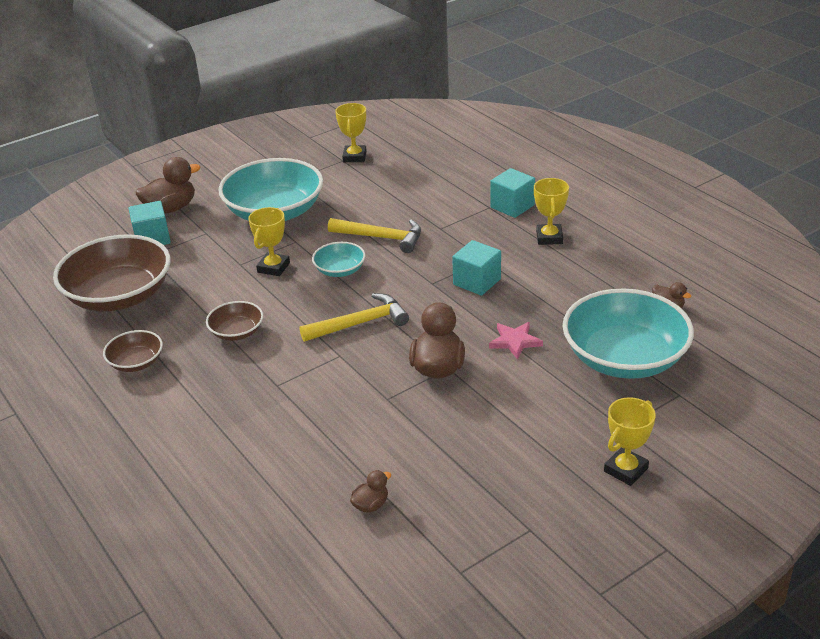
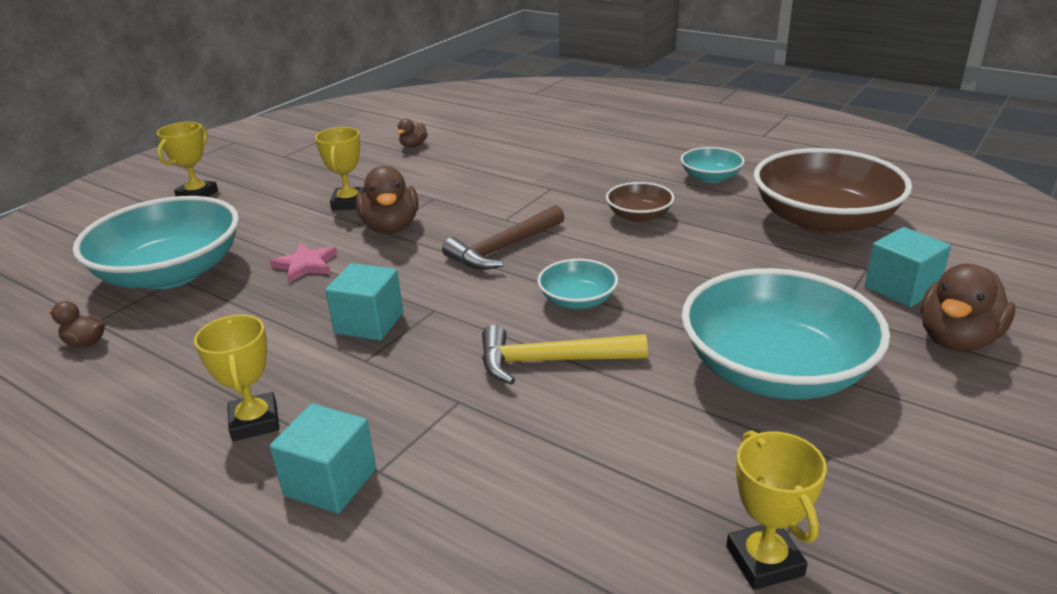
camera: 160 degrees right, 5 degrees down
brown bowl [103,330,163,372] -> turquoise bowl [680,147,745,183]
yellow trophy [248,207,290,276] -> yellow trophy moved to [315,127,365,210]
yellow hammer [299,293,409,342] -> brown hammer [442,205,565,270]

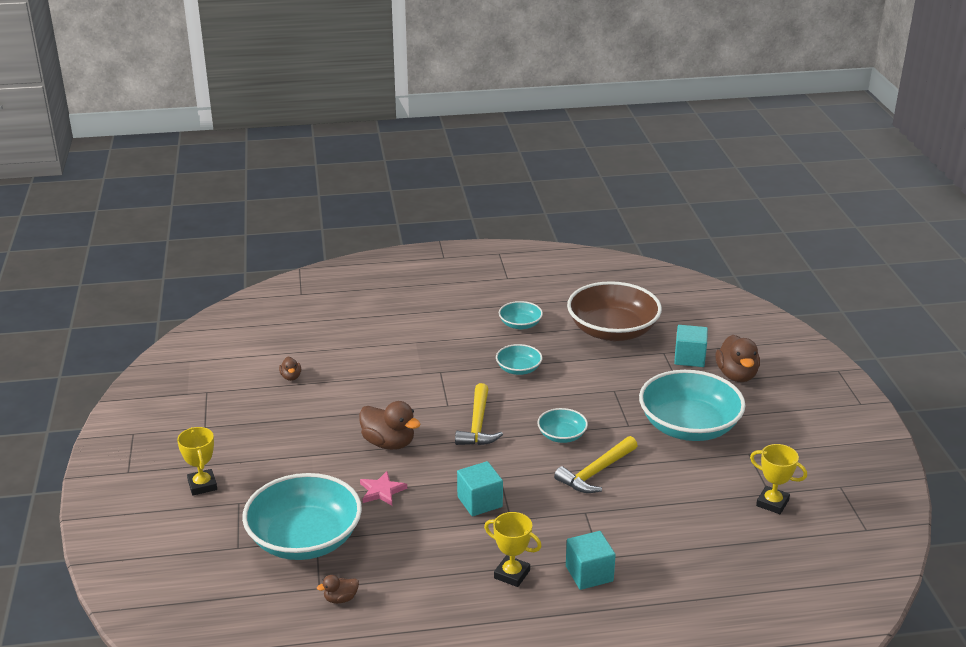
camera: 45 degrees left, 0 degrees up
yellow trophy [315,127,365,210] -> none
brown hammer [442,205,565,270] -> yellow hammer [455,383,503,445]
brown bowl [606,182,675,222] -> turquoise bowl [496,344,542,375]

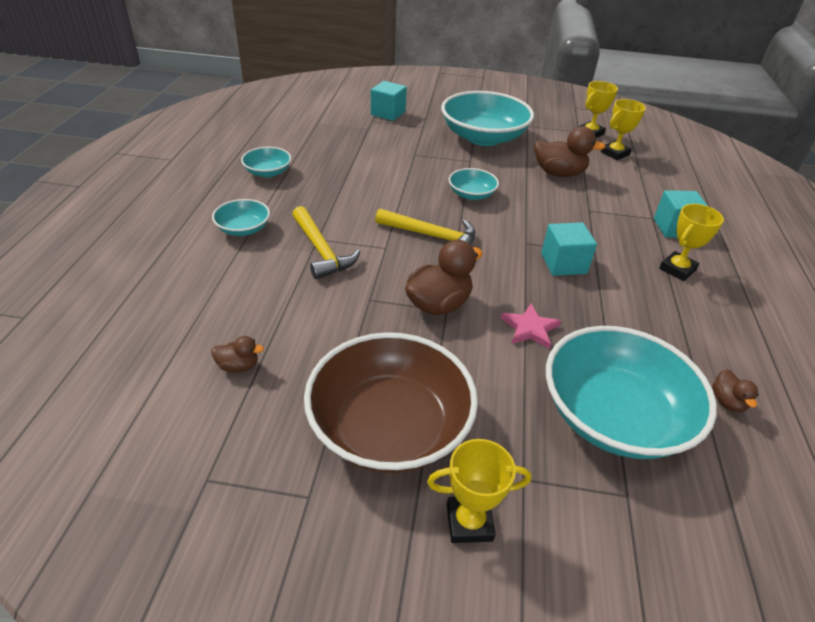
camera: 75 degrees left, 10 degrees up
turquoise bowl [496,344,542,375] -> turquoise bowl moved to [212,199,270,236]
yellow hammer [554,436,638,493] -> yellow hammer moved to [292,206,361,279]
brown bowl [567,281,662,341] -> brown bowl moved to [304,332,478,473]
brown duck [715,335,760,382] -> brown duck moved to [534,127,605,177]
none -> yellow trophy [601,99,646,160]

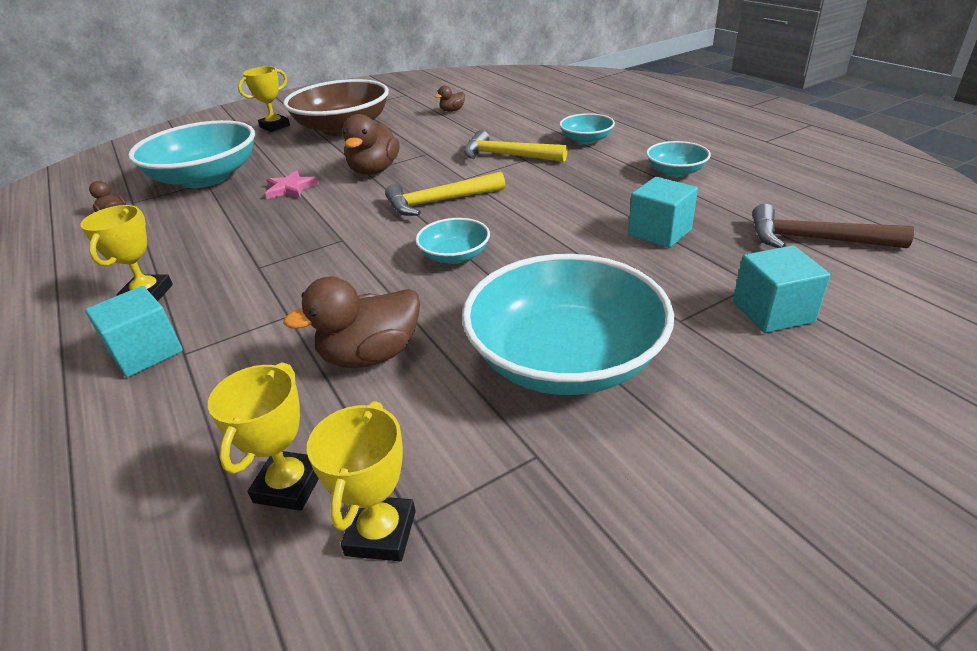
camera: 145 degrees right, 5 degrees down
turquoise cube [541,222,597,276] -> turquoise cube moved to [628,177,698,248]
none -> brown hammer [752,204,914,248]

